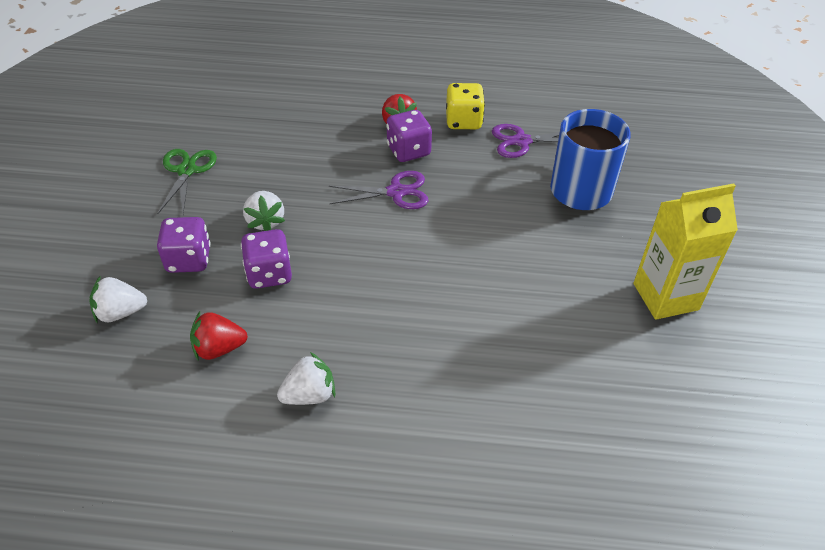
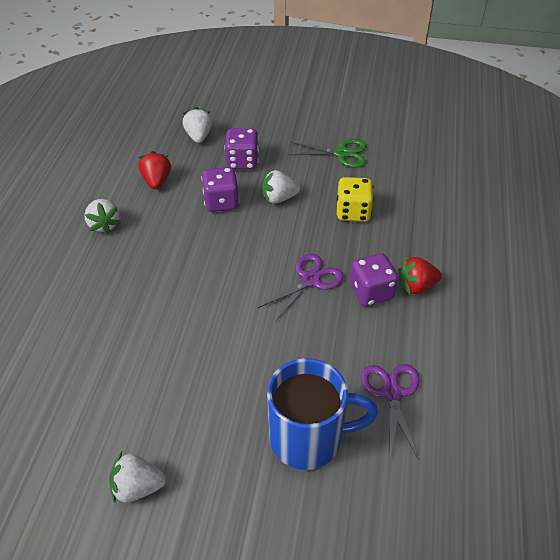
camera: 95 degrees right, 0 degrees up
purple scissors [329,171,428,209] -> purple scissors turned 135 degrees counterclockwise [258,254,344,322]
yellow dice [446,83,485,129] -> yellow dice moved to [336,177,374,222]
yellow carton [633,183,738,320] -> white strawberry [109,452,166,503]

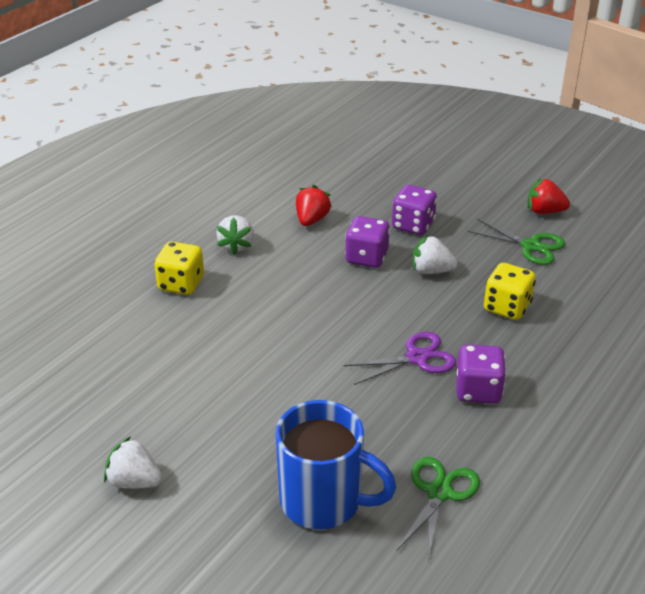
camera: 25 degrees right, 10 degrees down
white strawberry [182,107,213,143] -> none
purple scissors [361,364,420,459] -> green scissors [396,457,480,561]
red strawberry [398,257,442,295] -> red strawberry moved to [528,179,570,214]
none -> yellow dice [154,242,204,295]

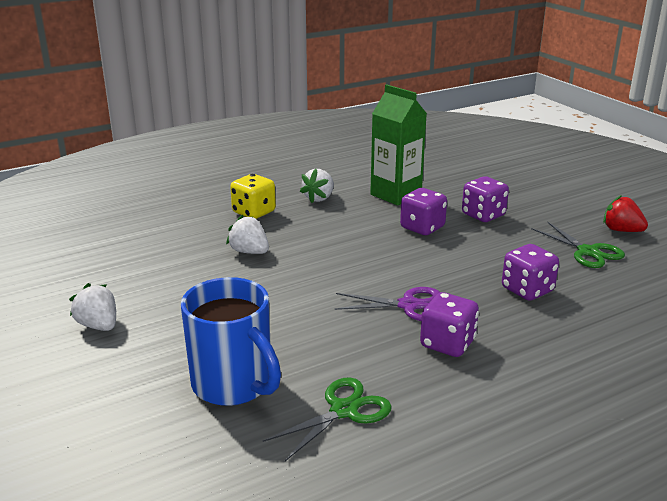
camera: 25 degrees right, 10 degrees down
red strawberry [296,185,332,226] -> green carton [370,84,427,206]
white strawberry [413,235,458,274] -> white strawberry moved to [226,215,269,254]
yellow dice [484,263,536,320] -> purple dice [502,244,559,301]

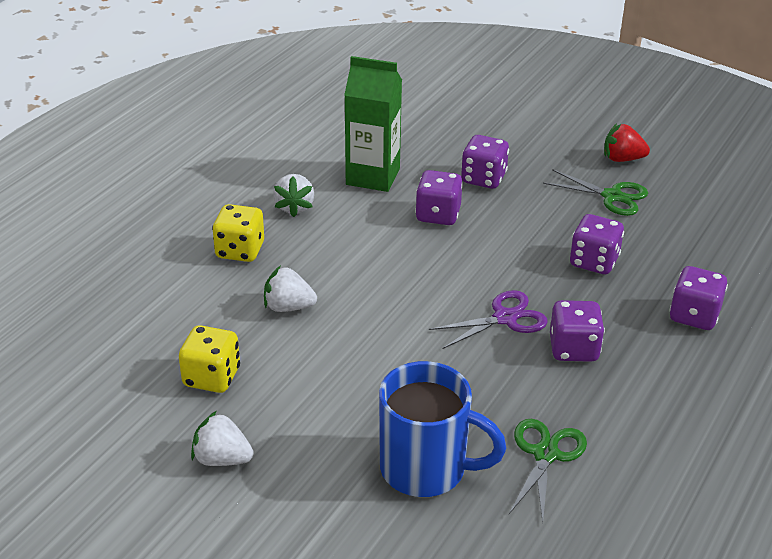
camera: 30 degrees left, 10 degrees up
none -> yellow dice [179,325,240,393]
none -> purple dice [669,266,728,330]

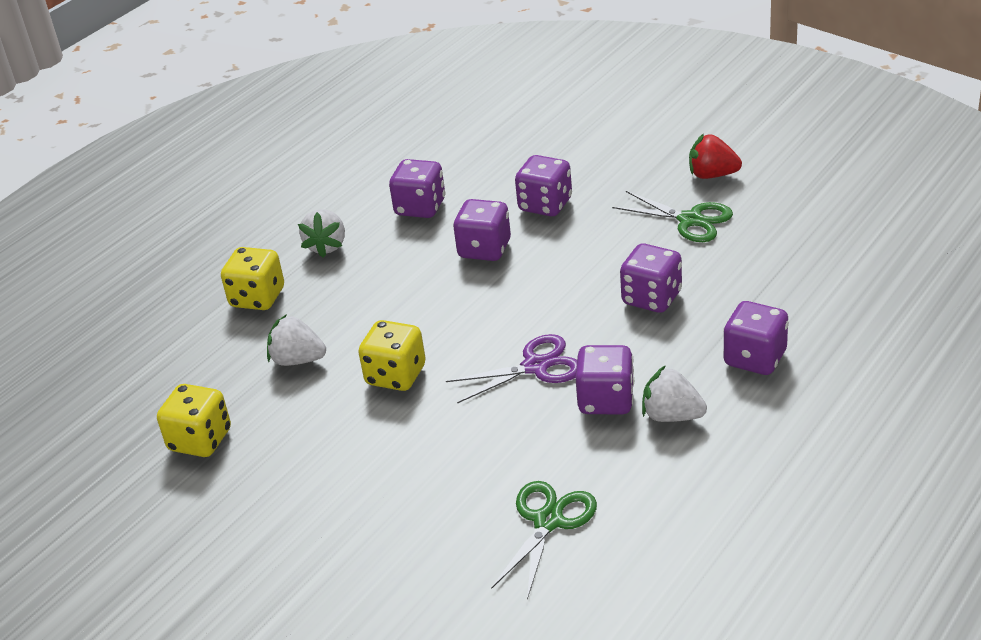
camera: 10 degrees right, 0 degrees up
white strawberry [191,411,254,466] -> white strawberry moved to [642,365,707,422]
green carton [344,56,402,192] -> purple dice [389,159,445,218]
blue mug [379,361,506,497] -> none
none -> yellow dice [358,320,426,391]

